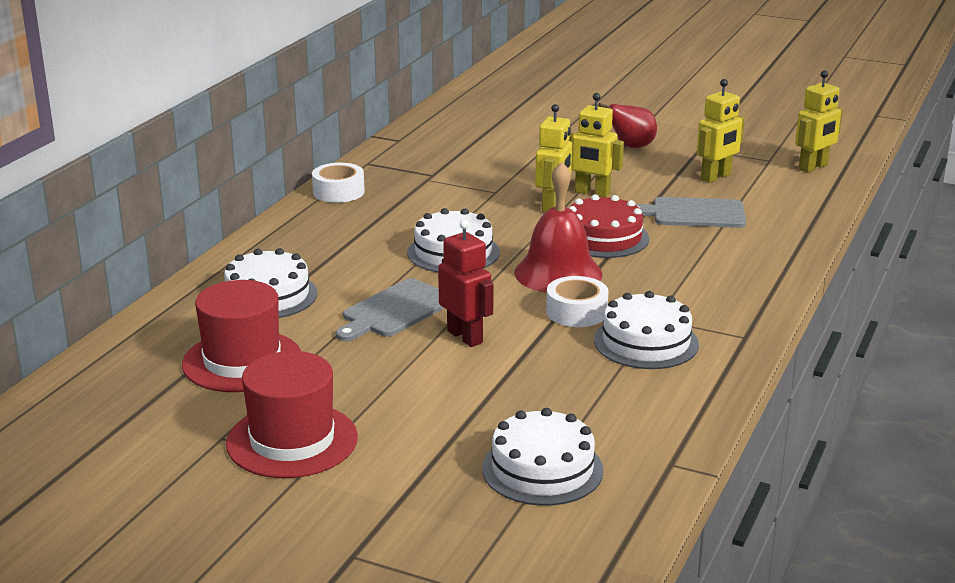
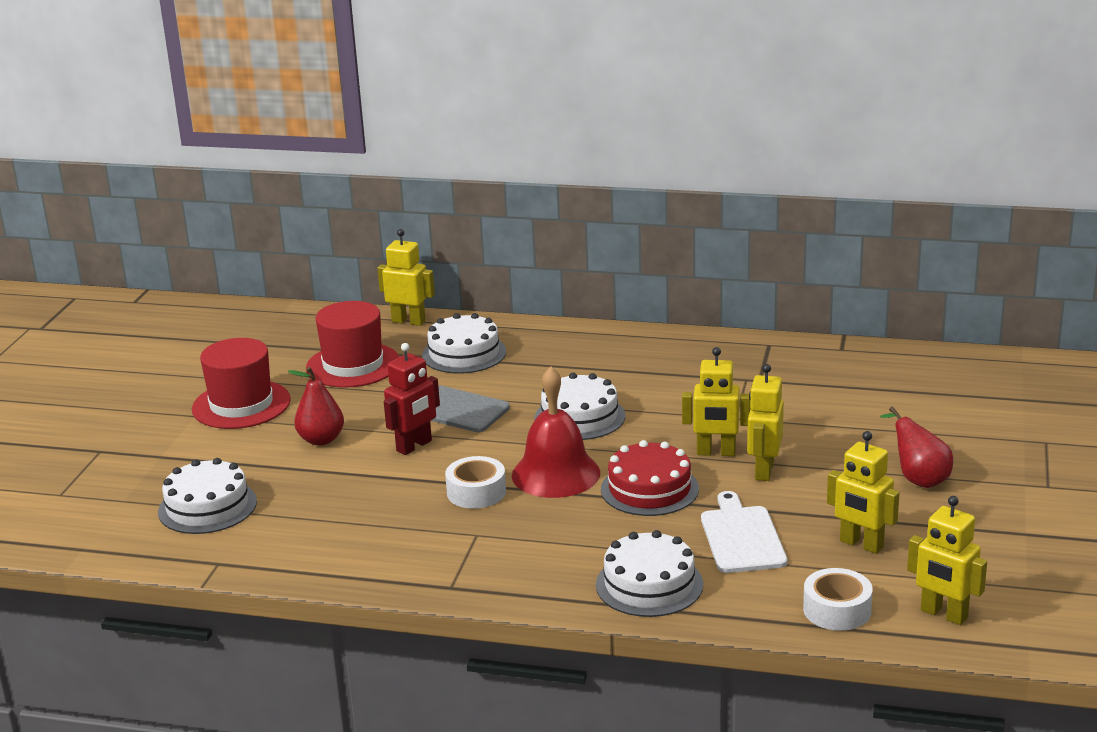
camera: 80 degrees right, 0 degrees up
white tape [312,163,365,203] -> white tape moved to [803,568,873,631]
white cake [594,291,699,369] -> white cake moved to [596,530,703,617]
grey cutting board [635,197,746,228] -> white cutting board [701,491,787,573]
none -> red pear [288,367,344,446]
none -> yellow robot [377,229,435,326]

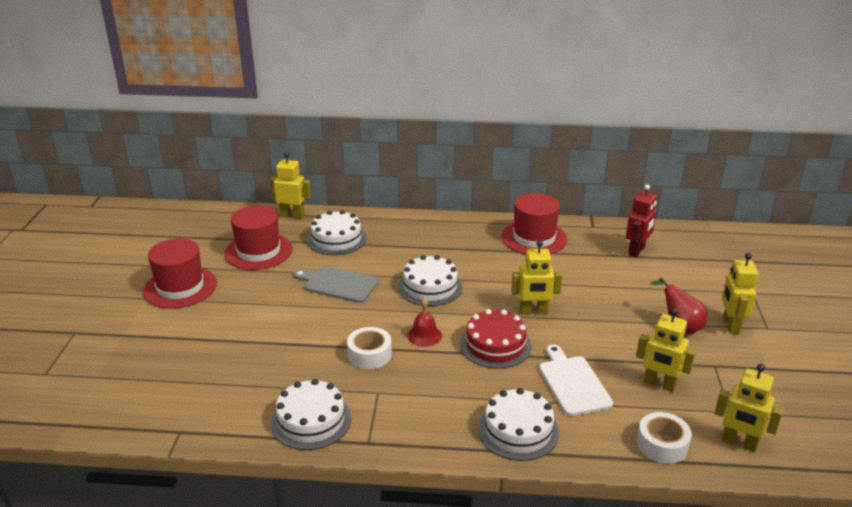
camera: 10 degrees left, 5 degrees up
white cake [158,458,257,534] -> white cake moved to [271,379,351,450]
red pear [288,367,344,446] -> none
red robot [384,343,440,455] -> red robot moved to [626,184,657,257]
red bell [512,367,600,498] -> red bell [407,297,442,347], size x0.54
yellow robot [747,364,784,481] -> yellow robot moved to [722,253,758,334]
none -> red hat [502,193,567,254]

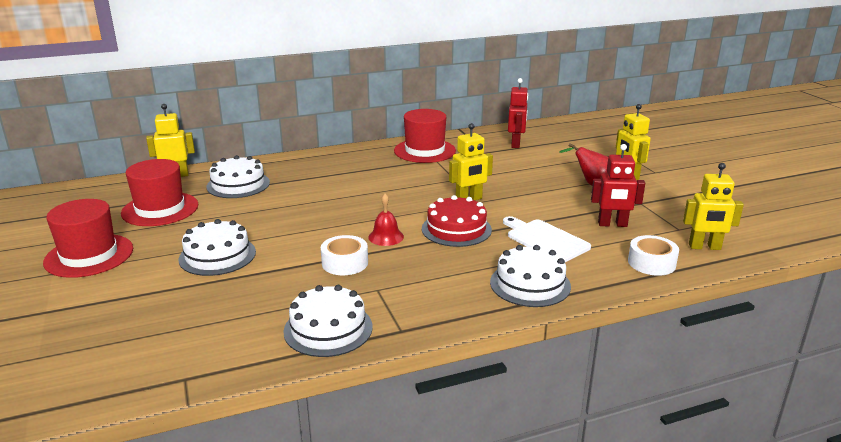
camera: 25 degrees left, 5 degrees down
grey cutting board [293,266,379,303] -> none
white cake [398,255,463,306] -> white cake moved to [178,219,256,276]
yellow robot [636,308,696,392] -> red robot [591,144,645,227]

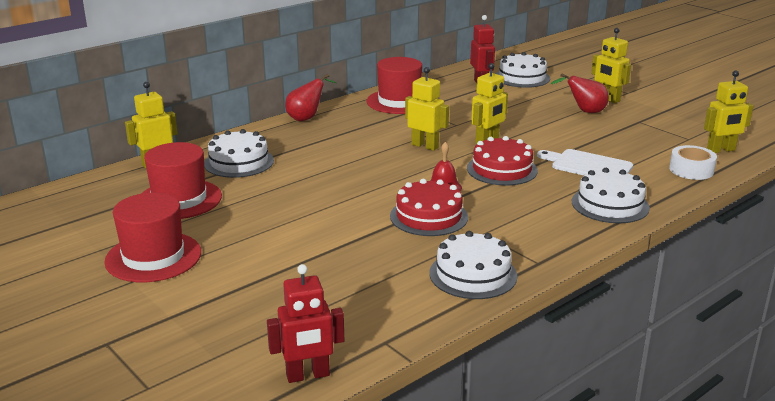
camera: 20 degrees left, 0 degrees up
white cake [178,219,256,276] -> white cake moved to [496,52,550,88]
white tape [321,235,368,275] -> red cake [390,179,468,236]
red robot [591,144,645,227] -> red robot moved to [267,264,344,383]
none -> red pear [285,74,337,121]
none -> yellow robot [405,67,449,151]

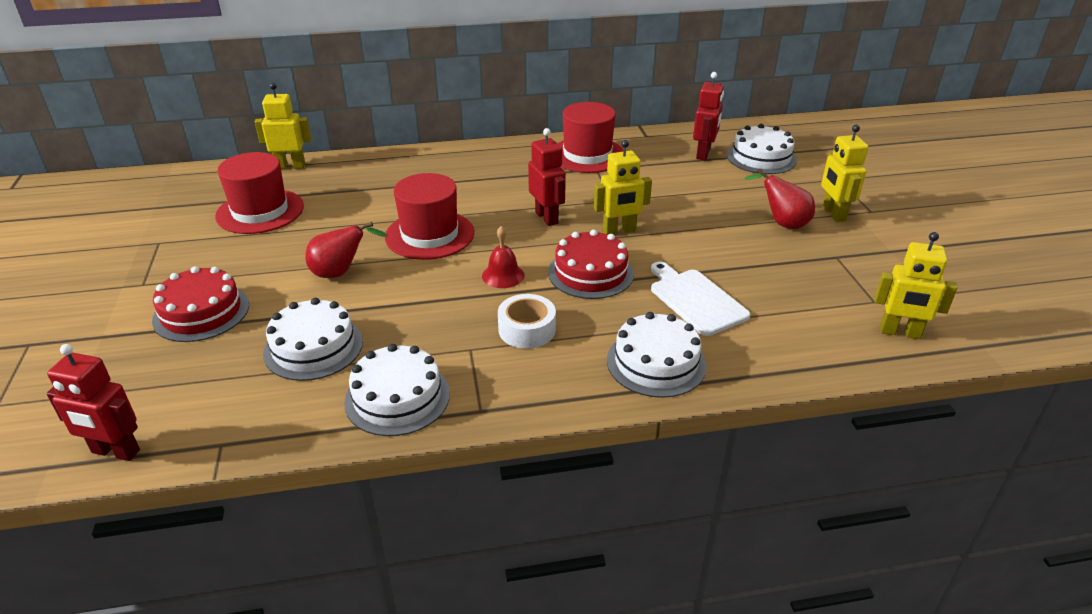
camera: 30 degrees right, 10 degrees up
red hat [104,193,201,282] -> red hat moved to [385,173,474,260]
white cake [204,129,274,178] -> white cake moved to [263,298,363,381]
red pear [285,74,337,121] -> red pear moved to [305,222,388,278]
red cake [390,179,468,236] -> red cake moved to [152,266,249,342]
yellow robot [405,67,449,151] -> red robot [528,128,566,226]
white tape [669,145,717,180] -> white tape moved to [498,294,556,349]

